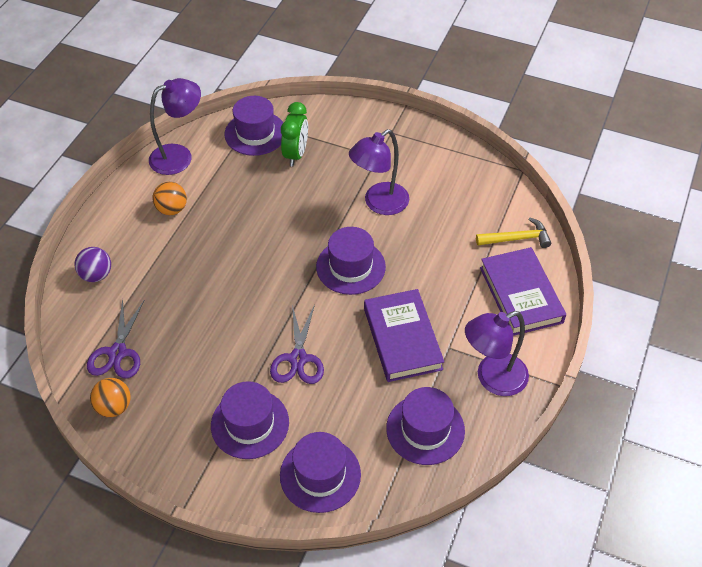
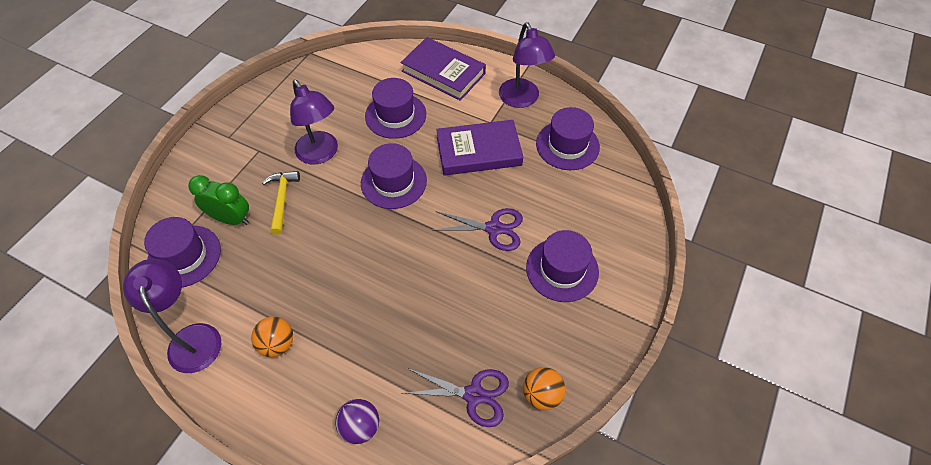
camera: 85 degrees left, 5 degrees up
purple hat [280,432,361,513] -> purple hat moved to [365,78,426,139]
yellow hammer [476,218,551,248] -> yellow hammer moved to [262,171,300,235]
purple book [480,247,566,336] -> purple book turned 45 degrees clockwise [401,37,486,101]

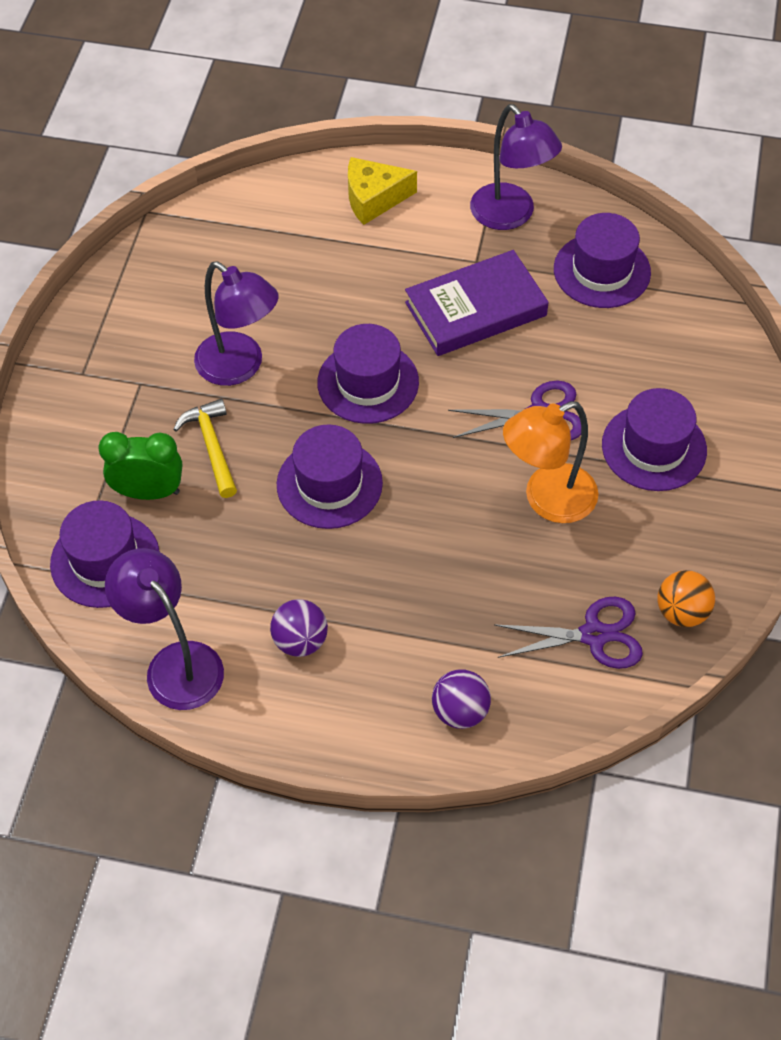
camera: 15 degrees left, 0 degrees up
orange ball [251,317,293,357] -> purple ball [270,599,328,657]
purple hat [365,78,426,139] -> purple hat moved to [277,424,383,529]
purple book [401,37,486,101] -> yellow cheese [348,157,417,225]
none -> orange lamp [503,401,598,523]

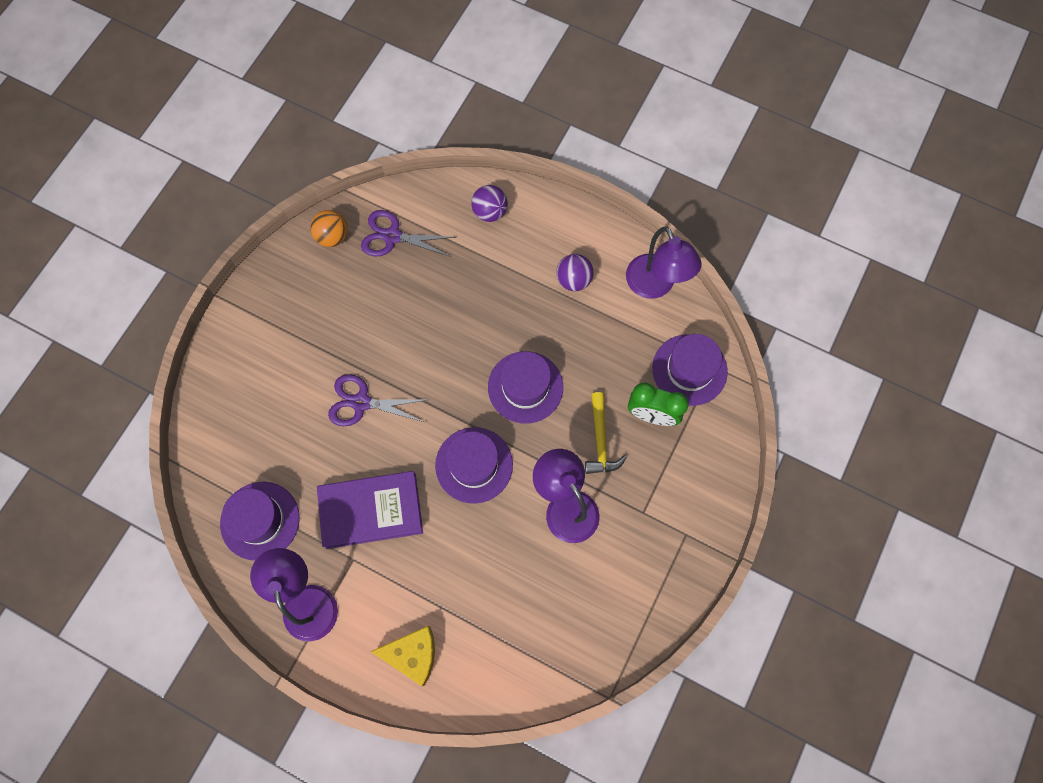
camera: 165 degrees left, 15 degrees up
orange lamp [503,401,598,523] -> none
purple hat [602,388,707,491] -> none

